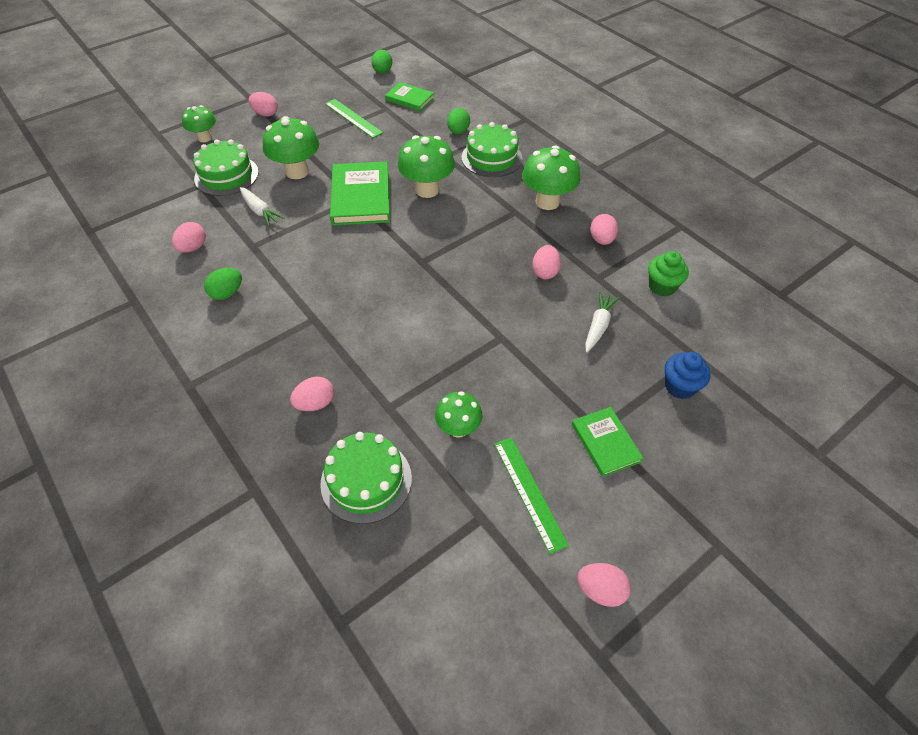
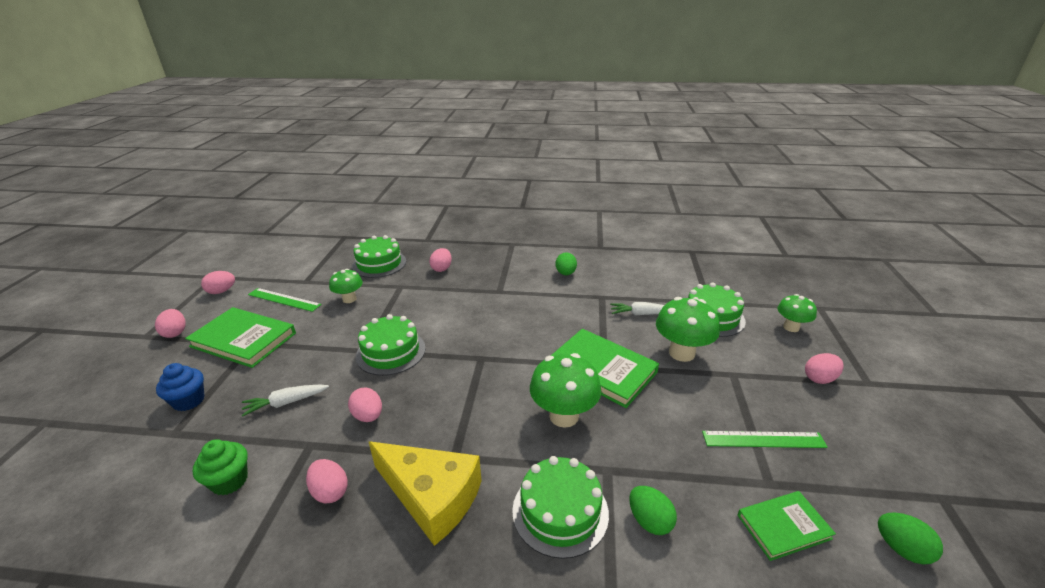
camera: 135 degrees right, 20 degrees down
pink egg [172,222,206,253] -> pink egg moved to [155,309,186,338]
green mushroom [522,145,580,210] -> yellow cheese [369,441,482,546]
green book [572,407,644,477] -> green book [185,307,296,368], size x1.71
white carrot [585,292,619,352] -> white carrot turned 90 degrees clockwise [241,384,329,417]
none -> green cake [356,314,426,376]

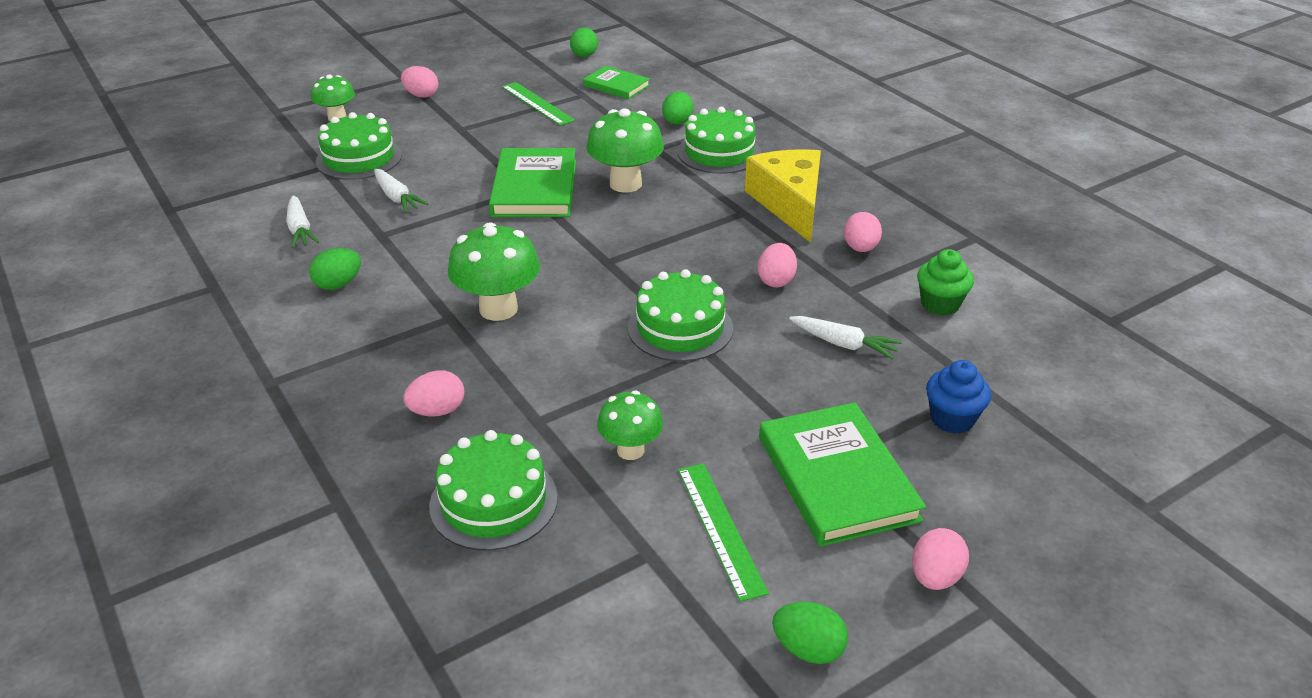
camera: 130 degrees left, 5 degrees up
pink egg [201,271,235,294] -> green egg [772,602,848,664]
green mushroom [656,297,720,362] -> green mushroom moved to [448,222,540,321]
none -> white carrot [286,195,319,248]

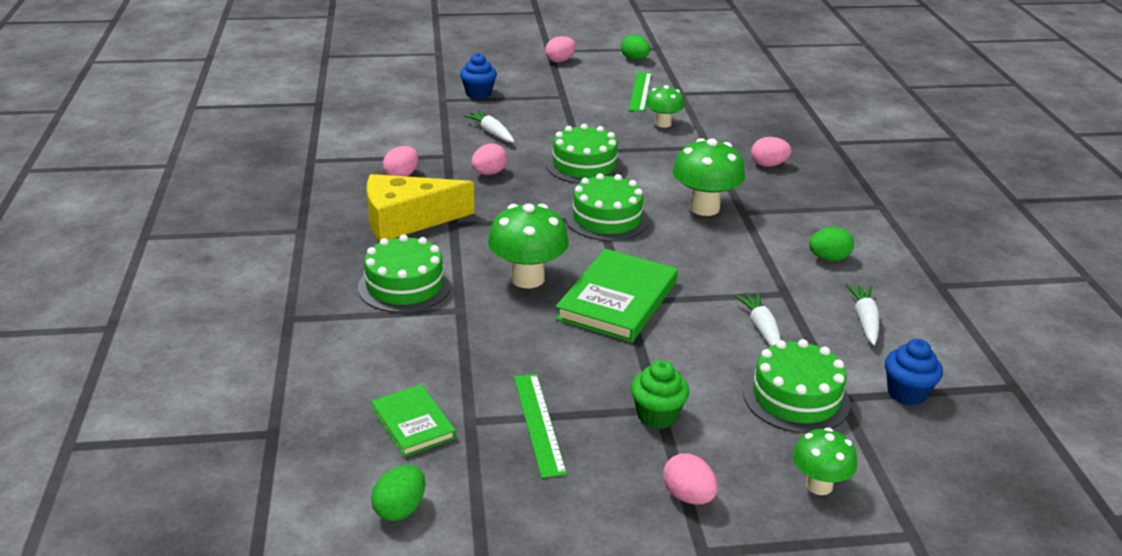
camera: 155 degrees left, 5 degrees down
green cake [429,430,558,551] -> green cake moved to [565,173,649,241]
green egg [662,91,694,125] -> none
yellow cheese [745,149,821,243] -> yellow cheese turned 60 degrees clockwise [367,174,474,241]
green book [759,402,926,547] -> none
green cupcake [917,249,974,316] -> green cupcake moved to [631,360,689,429]
none -> blue cupcake [885,339,943,405]

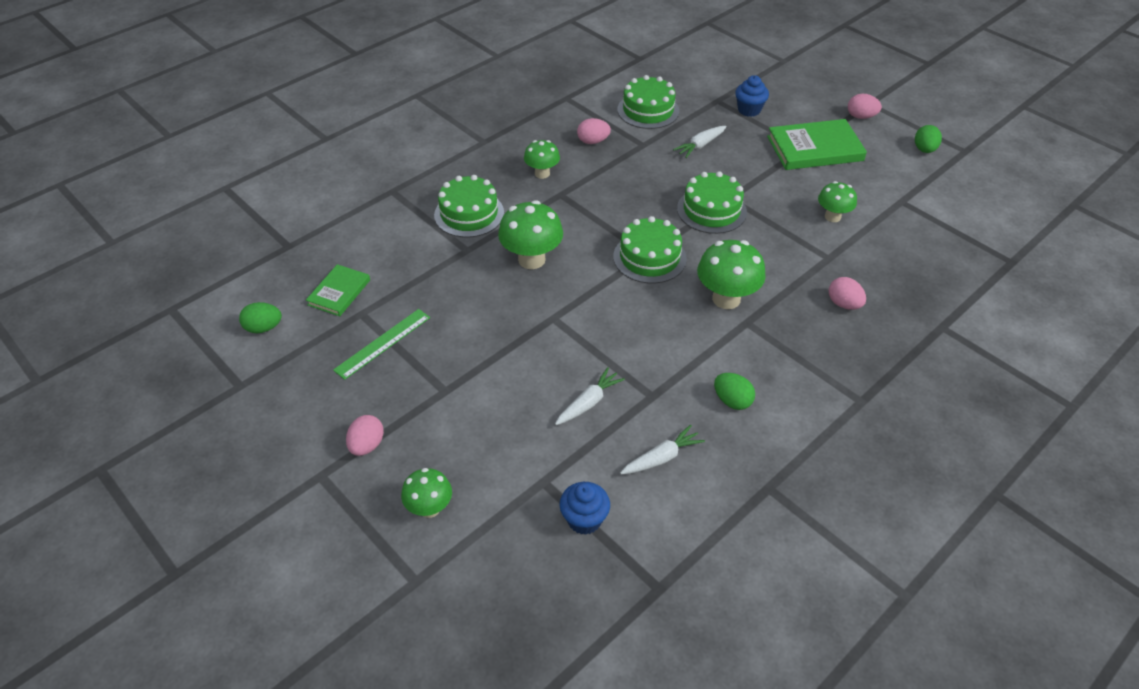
camera: 55 degrees right, 15 degrees up
yellow cheese [367,174,474,241] -> green mushroom [524,140,560,179]
white carrot [463,110,514,143] -> white carrot turned 150 degrees counterclockwise [673,126,727,158]
pink egg [471,144,507,175] -> none
green book [555,249,678,343] -> green book moved to [767,119,867,170]
green ruler [629,72,652,112] -> none
green cupcake [631,360,689,429] -> none
green cake [743,339,850,433] -> green cake moved to [618,75,679,129]

